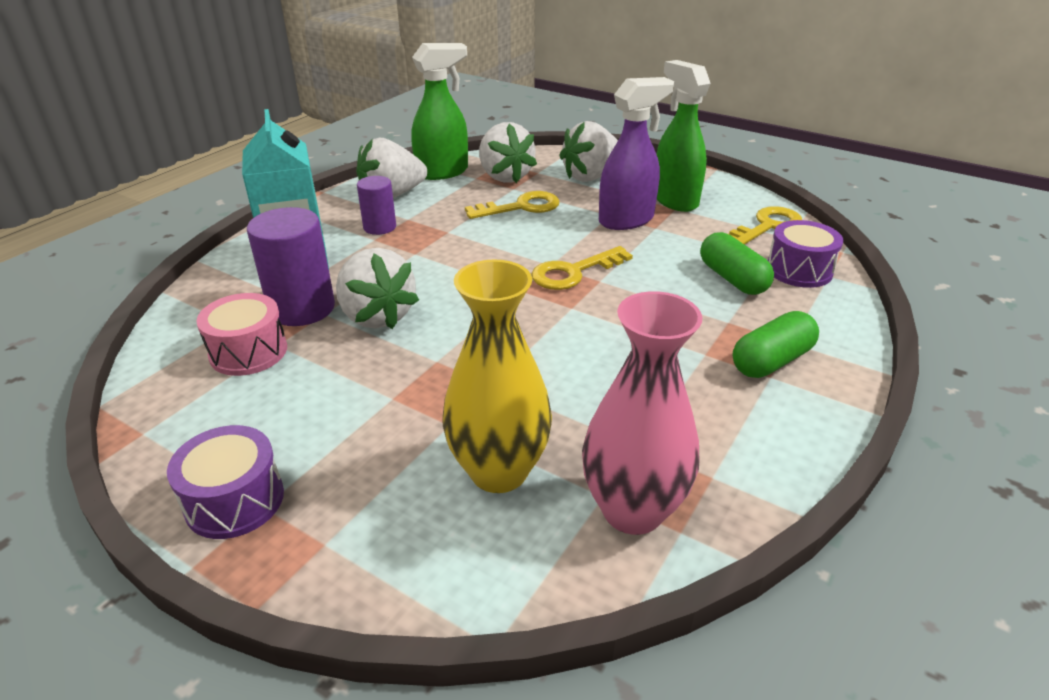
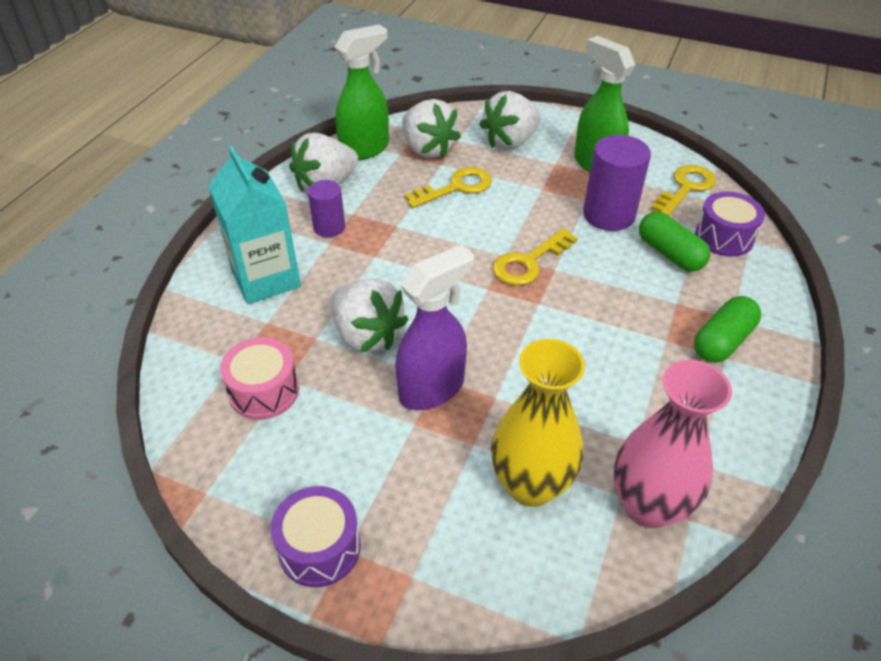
camera: 10 degrees left, 10 degrees up
purple cylinder [247,207,335,326] -> purple cylinder moved to [583,135,651,231]
purple spray bottle [599,77,674,230] -> purple spray bottle moved to [395,244,474,410]

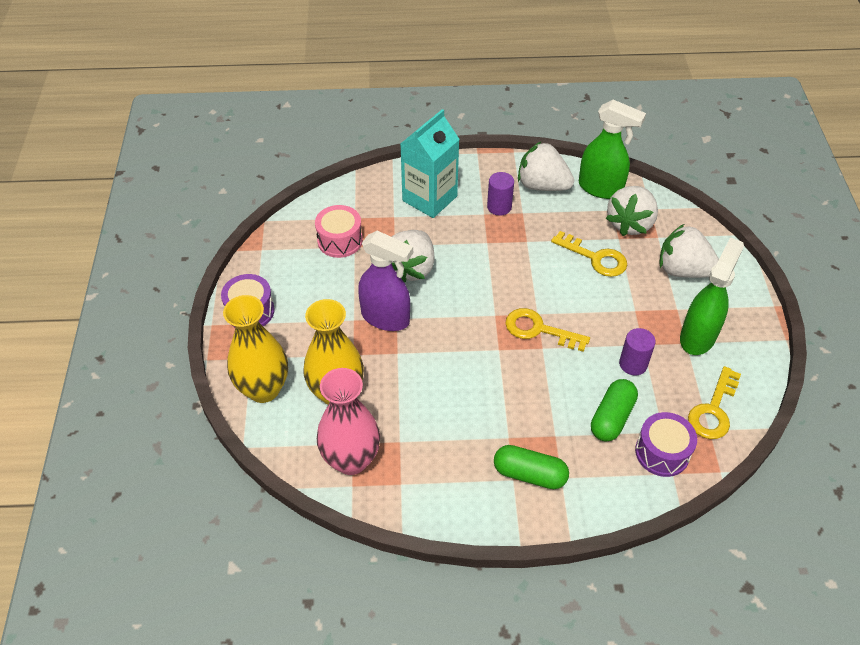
camera: 65 degrees right, 5 degrees up
purple cylinder [583,135,651,231] -> purple cylinder [619,328,656,375], size x0.60
yellow key [651,165,716,216] -> yellow key turned 105 degrees clockwise [688,366,741,439]
none -> yellow vase [223,295,288,403]

